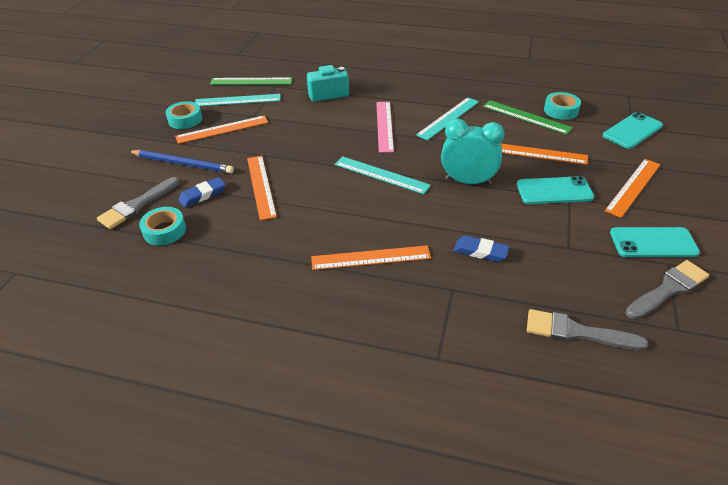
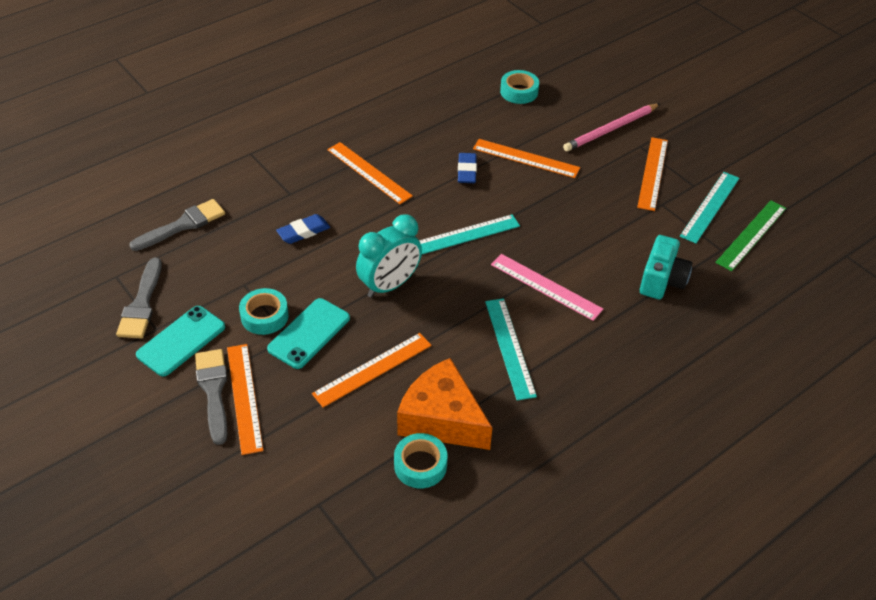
camera: 125 degrees right, 5 degrees up
grey brush [97,177,180,229] -> grey brush moved to [195,349,227,445]
blue pencil [129,150,234,173] -> pink pencil [563,103,660,151]
turquoise tape [165,101,202,129] -> turquoise tape moved to [239,288,289,335]
blue eraser [178,177,226,208] -> blue eraser moved to [458,153,477,183]
orange ruler [311,245,431,270] -> orange ruler turned 75 degrees counterclockwise [327,142,413,204]
green ruler [483,100,573,135] -> orange cheese [397,358,492,450]
turquoise phone [603,112,663,149] -> none

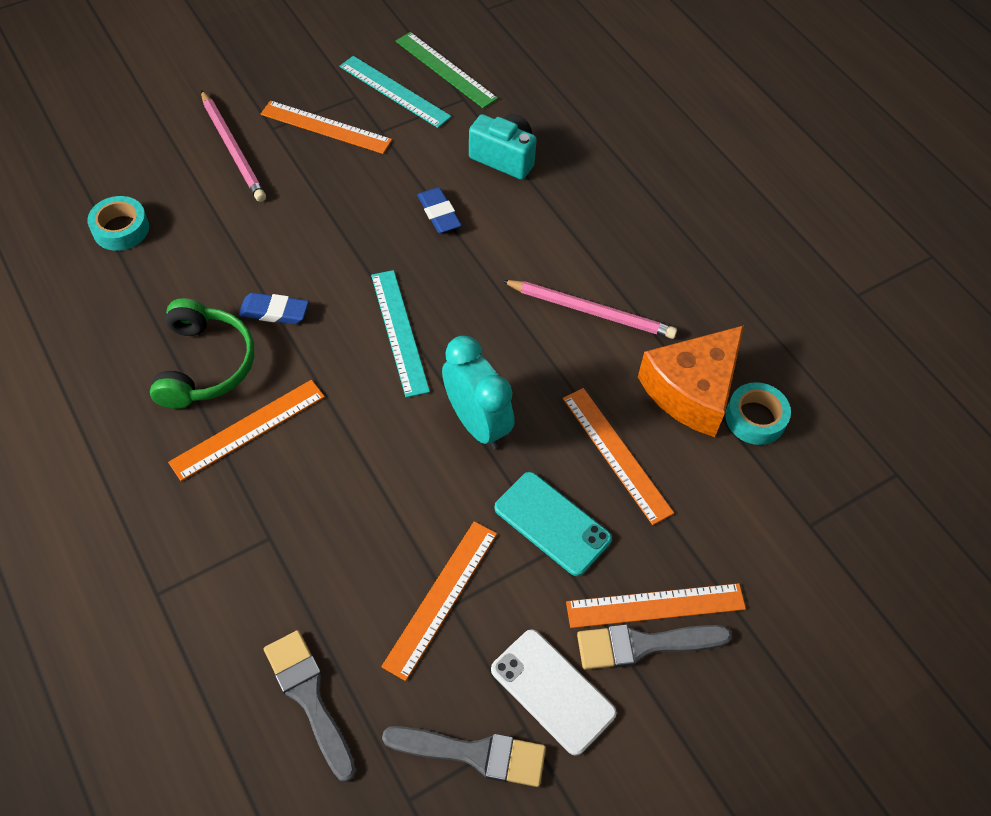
camera: 85 degrees left, 10 degrees up
turquoise phone [136,306,225,376] -> white phone [491,629,617,756]
turquoise tape [239,288,289,335] -> none
blue eraser [276,214,330,244] -> blue eraser moved to [417,187,462,233]
orange ruler [473,139,580,178] -> orange ruler moved to [381,521,497,681]
turquoise ruler [485,298,537,401] -> pink pencil [501,280,677,339]
pink ruler [491,254,603,321] -> none
none -> green headphones [150,298,254,409]

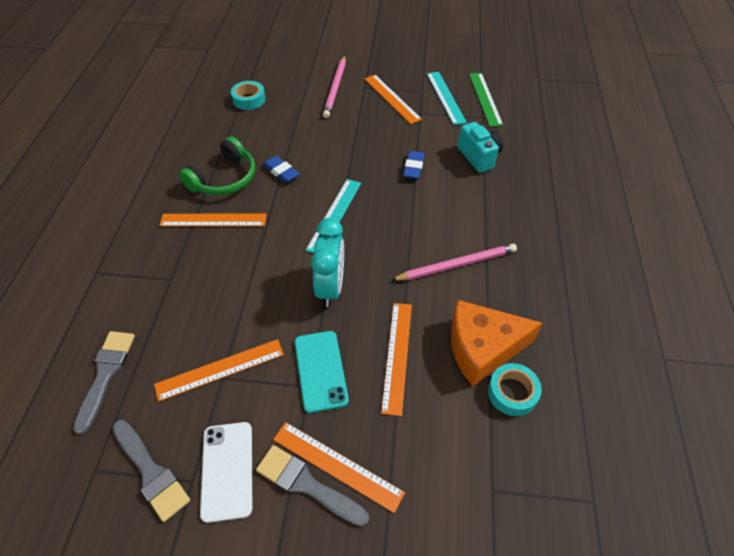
camera: 40 degrees right, 5 degrees down
pink pencil [501,280,677,339] -> pink pencil turned 75 degrees counterclockwise [392,244,517,281]

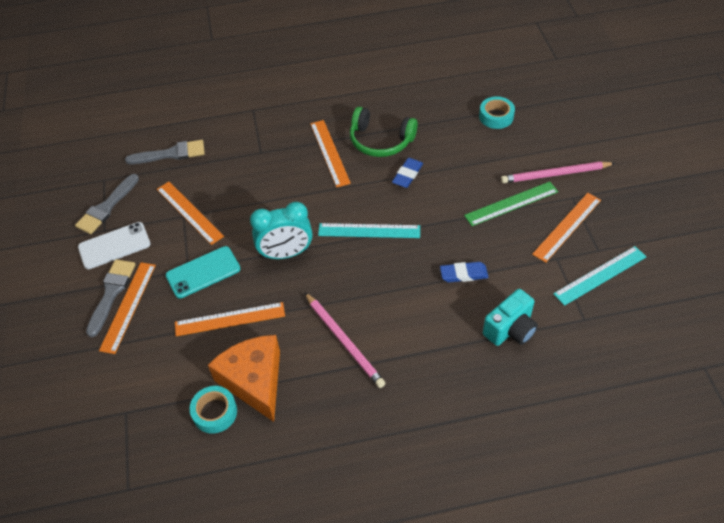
camera: 75 degrees right, 0 degrees up
green ruler [469,73,503,127] -> green ruler moved to [464,182,558,226]

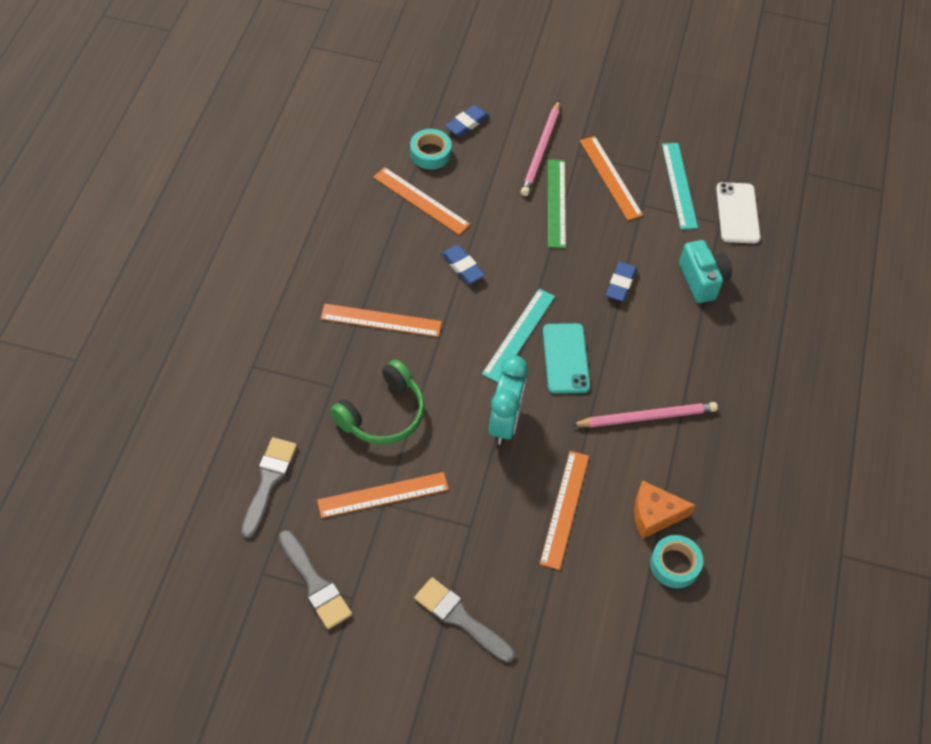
camera: 70 degrees left, 5 degrees up
white phone [78,222,151,269] -> white phone moved to [716,182,761,243]
orange ruler [99,262,156,354] -> orange ruler moved to [373,167,470,235]
turquoise phone [166,246,241,299] -> turquoise phone moved to [543,323,590,394]
orange cheese [208,335,280,422] -> orange cheese [634,480,696,539], size x0.65
green headphones [350,107,418,157] -> green headphones moved to [330,359,425,444]
none -> blue eraser [445,105,489,136]

